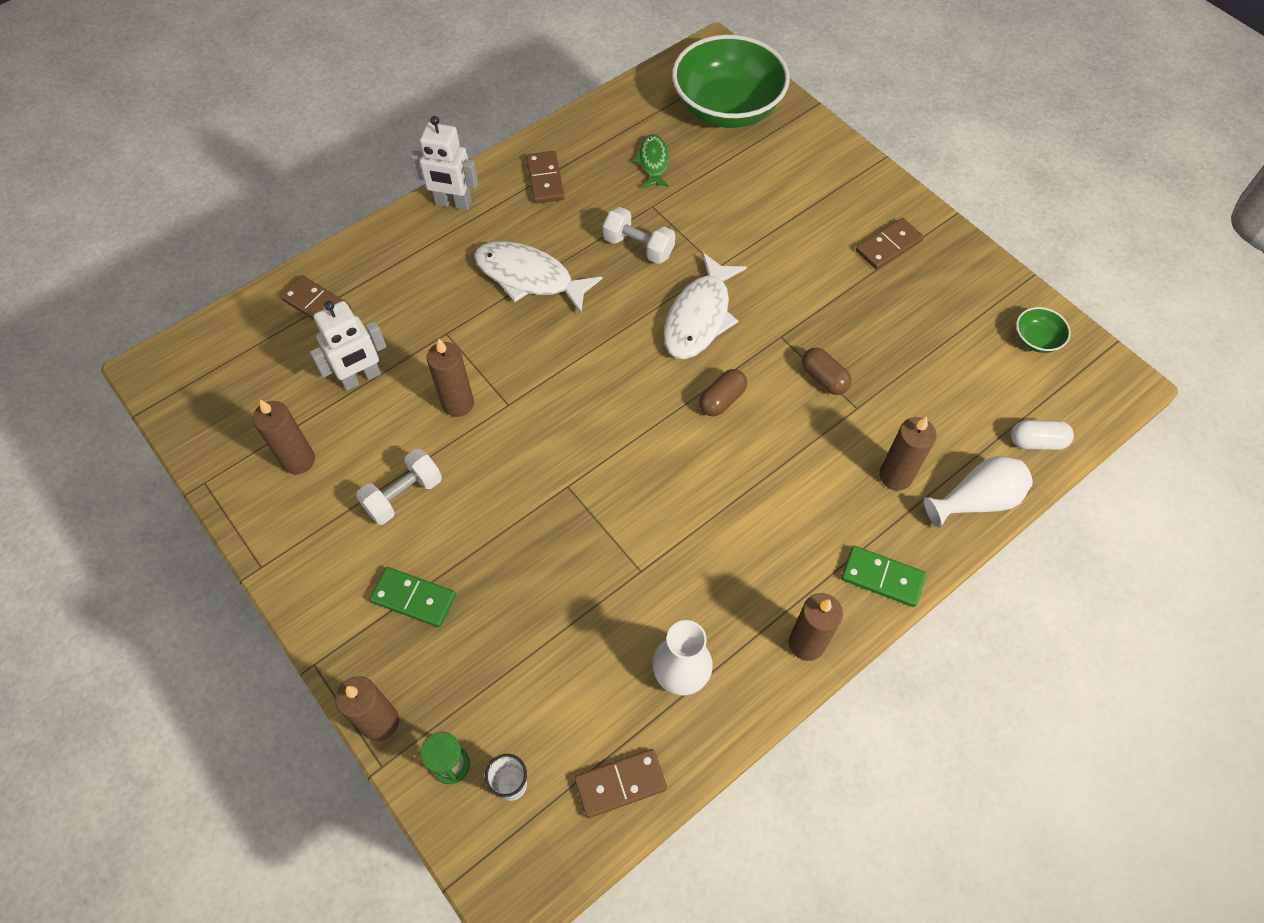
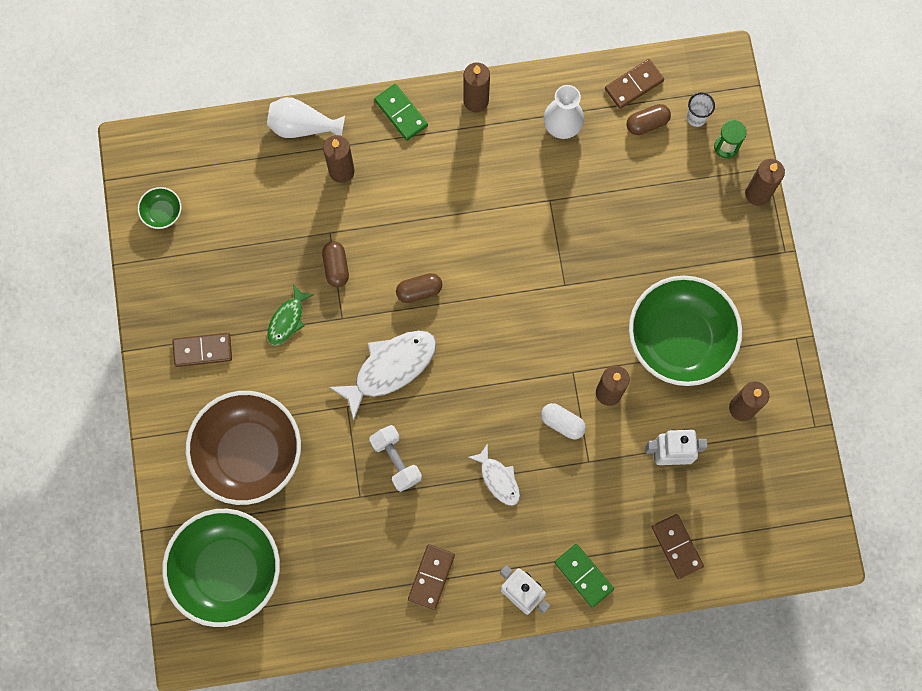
camera: 150 degrees left, 15 degrees up
white dumbbell [356,449,442,525] -> green bowl [629,275,742,386]
green domino [370,567,456,627] -> green domino moved to [555,544,614,608]
white fish [474,241,602,313] -> white fish [468,443,520,506], size x0.57
brown domino [574,749,667,818] -> brown domino turned 45 degrees counterclockwise [605,59,664,109]
green fish [633,134,669,188] -> green fish moved to [267,284,314,346]
white capsule [1011,420,1074,450] -> white capsule moved to [541,403,586,439]
none -> brown bowl [185,391,301,505]
none -> brown capsule [627,104,671,135]

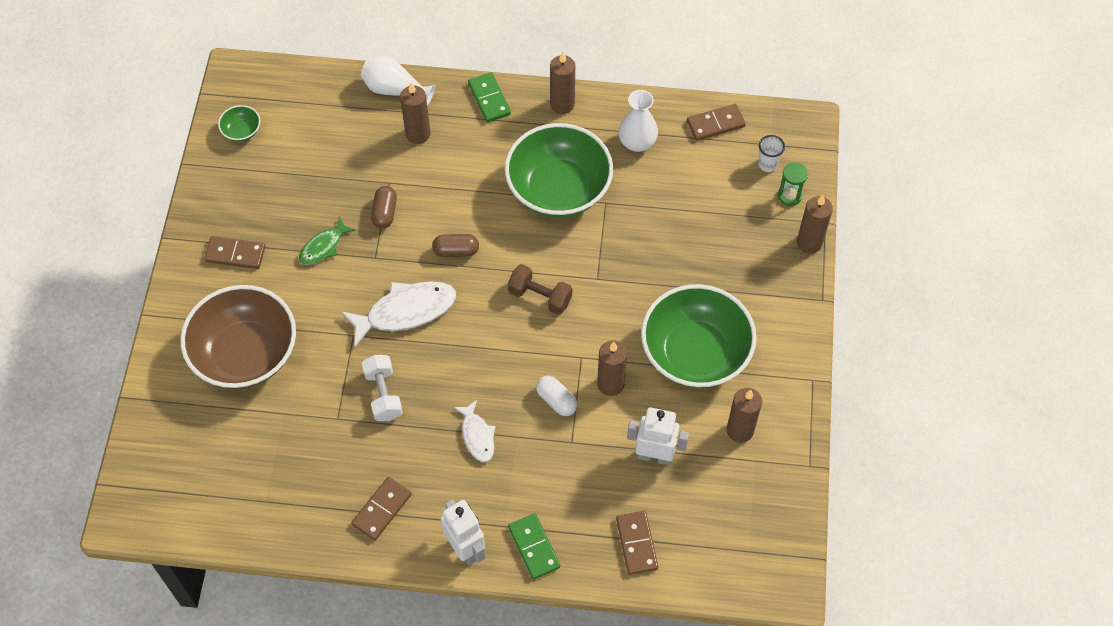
camera: 15 degrees right, 15 degrees down
green bowl [162,509,280,627] -> green bowl moved to [505,123,613,218]
brown capsule [627,104,671,135] -> none
none -> brown dumbbell [508,264,572,315]

